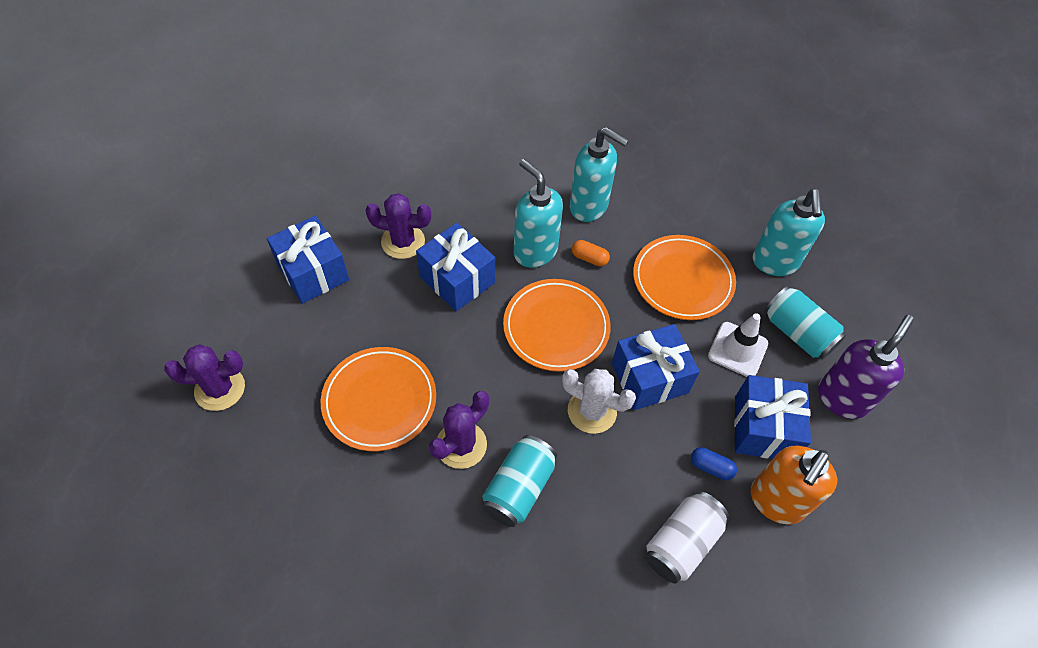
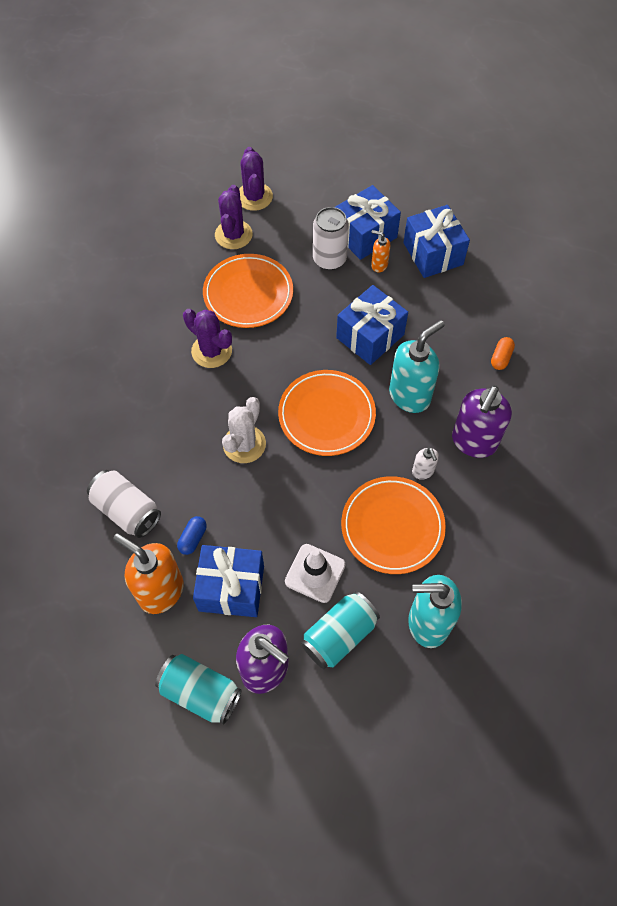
camera: 90 degrees right, 5 degrees up
purple cactus [365,193,431,259] -> purple cactus moved to [215,185,253,249]
turquoise can [482,435,557,527] -> turquoise can moved to [155,654,242,725]
turquoise soap dispenser [570,127,629,222] -> purple soap dispenser [452,385,512,458]
orange capsule [572,240,610,266] -> orange capsule moved to [491,337,515,370]
blue gift [612,324,700,411] -> blue gift moved to [403,205,470,278]
none -> white can [313,207,349,270]
none -> orange soap dispenser [371,230,391,272]
none -> white soap dispenser [412,447,439,480]

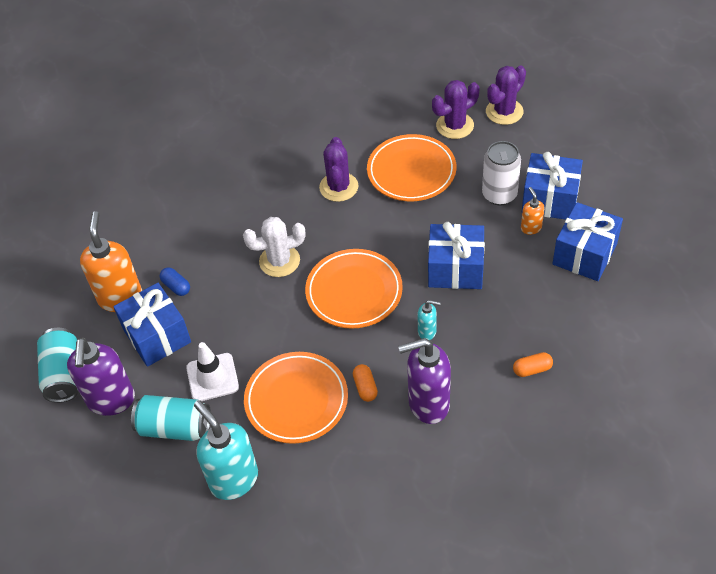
camera: 55 degrees right, 10 degrees down
white can [87,470,161,538] -> none
blue capsule [177,516,207,555] -> blue capsule turned 60 degrees clockwise [160,267,190,296]
turquoise soap dispenser [389,320,445,413] -> turquoise soap dispenser [418,300,441,340], size x0.48
white soap dispenser [412,447,439,480] -> orange capsule [353,364,378,402]

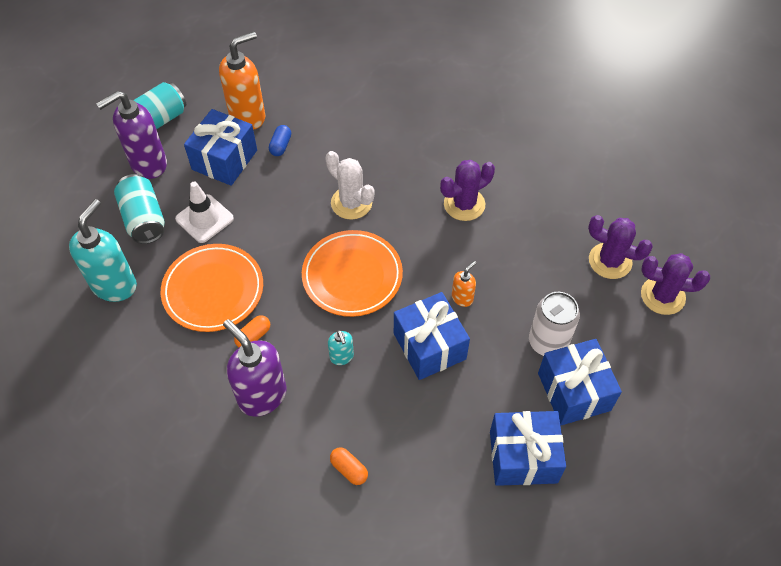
camera: 55 degrees right, 5 degrees up
orange plate [367,134,456,201] -> none
orange soap dispenser [521,187,544,235] -> orange soap dispenser moved to [452,261,476,307]

